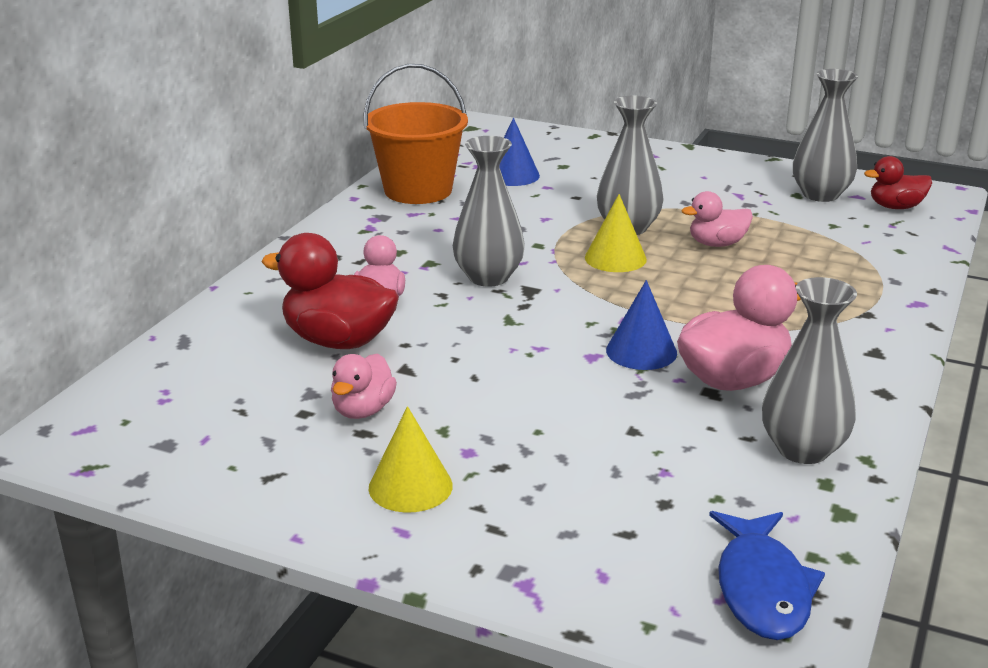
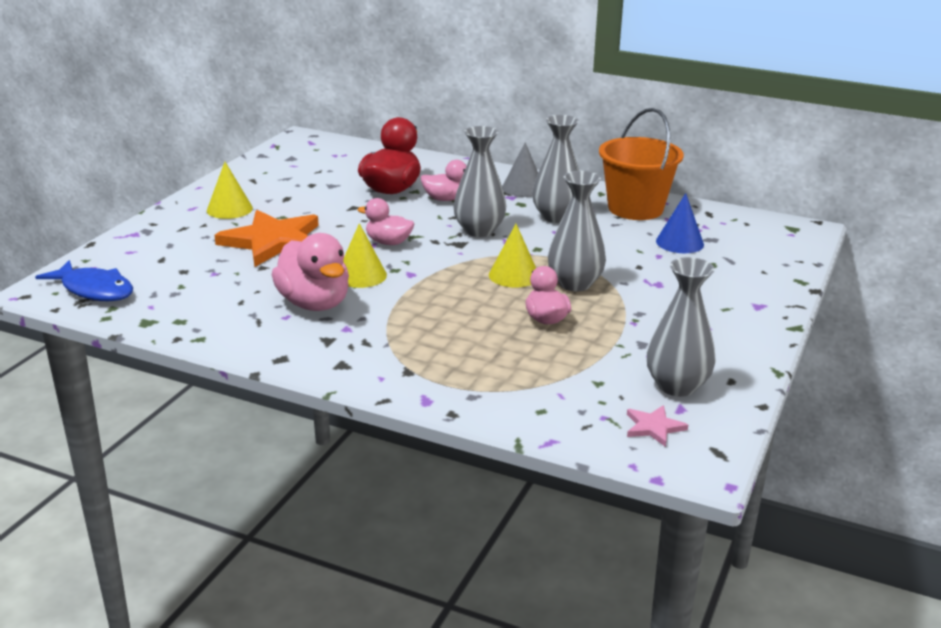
camera: 90 degrees right, 0 degrees up
pink duck [331,353,397,419] -> pink duck moved to [358,198,414,245]
blue cone [606,280,677,370] -> yellow cone [343,223,387,288]
blue fish [709,511,825,640] -> blue fish turned 150 degrees counterclockwise [35,260,133,301]
grey vase [762,277,857,464] -> grey vase moved to [533,115,579,223]
red duck [864,156,932,209] -> pink star [627,405,688,447]
none -> orange star [214,210,319,267]
none -> grey cone [502,142,538,197]

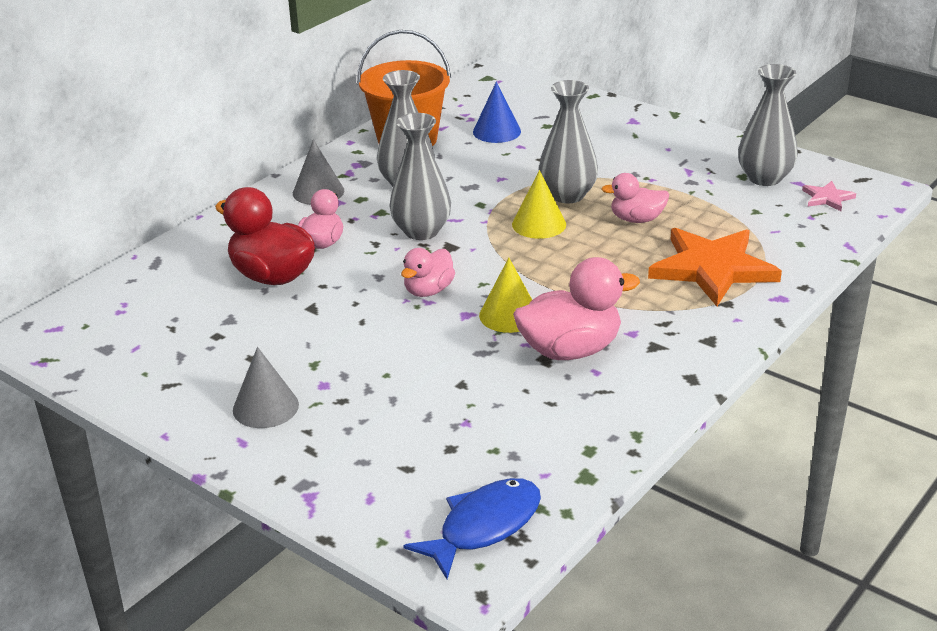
camera: 75 degrees left, 5 degrees up
yellow cone [207,162,253,219] -> grey cone [233,347,299,428]
orange star [214,210,319,267] -> orange star moved to [648,228,782,306]

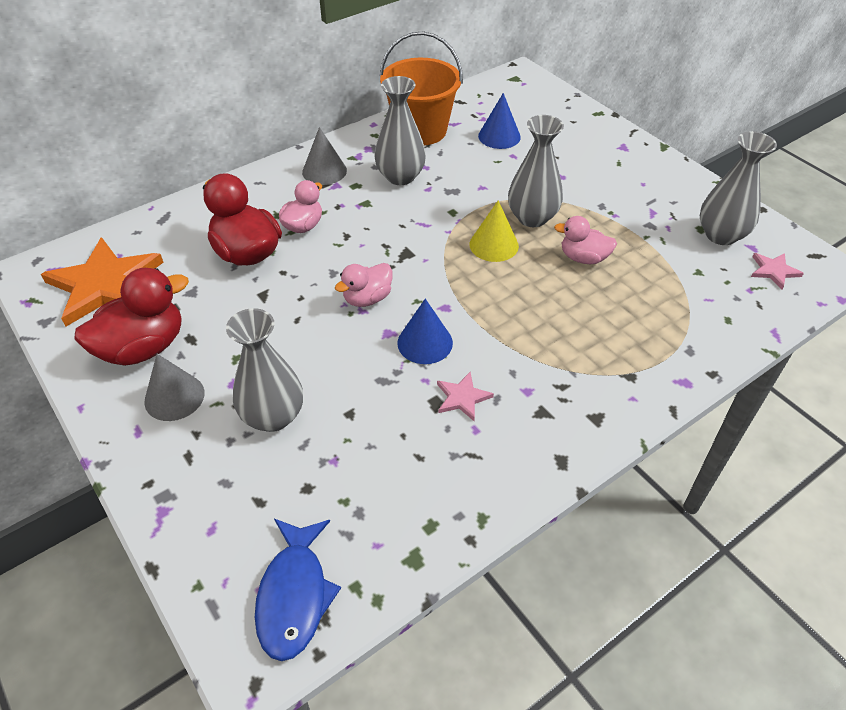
camera: 15 degrees right, 15 degrees up
grey vase [389,113,451,240] -> grey vase moved to [226,308,303,432]
blue fish [403,478,541,579] -> blue fish turned 120 degrees clockwise [255,519,341,661]
yellow cone [479,258,532,333] -> blue cone [397,299,453,364]
pink duck [513,257,640,360] -> pink star [437,372,494,421]
orange star [648,228,782,306] -> orange star moved to [41,237,164,326]
none -> red duck [74,268,189,366]

